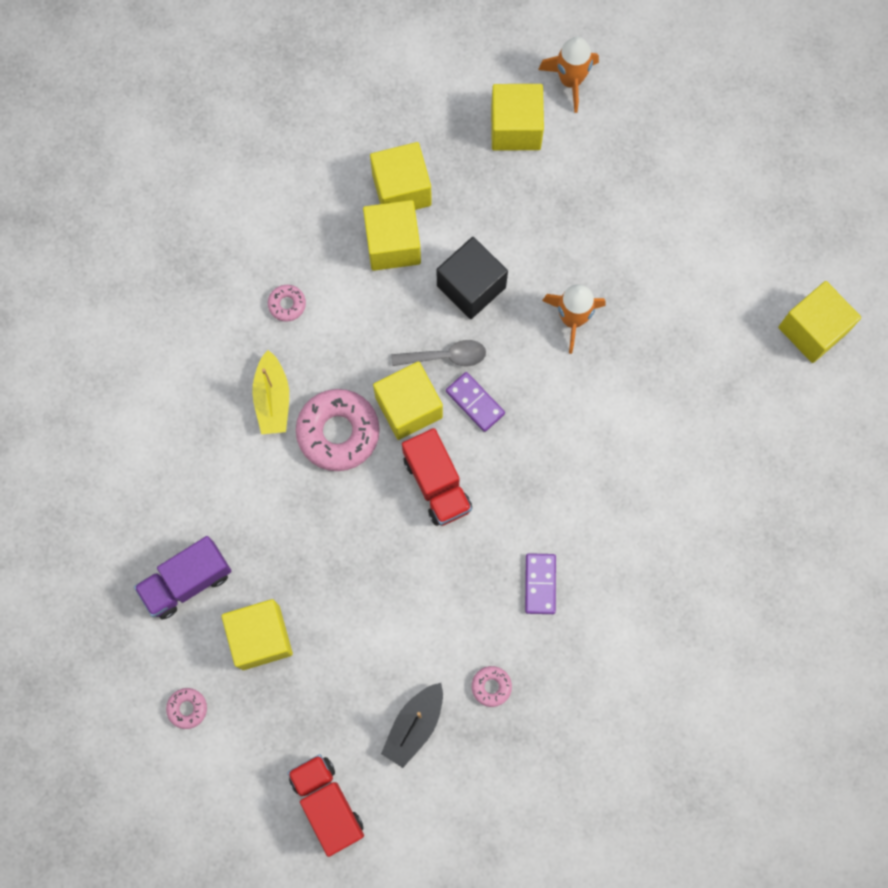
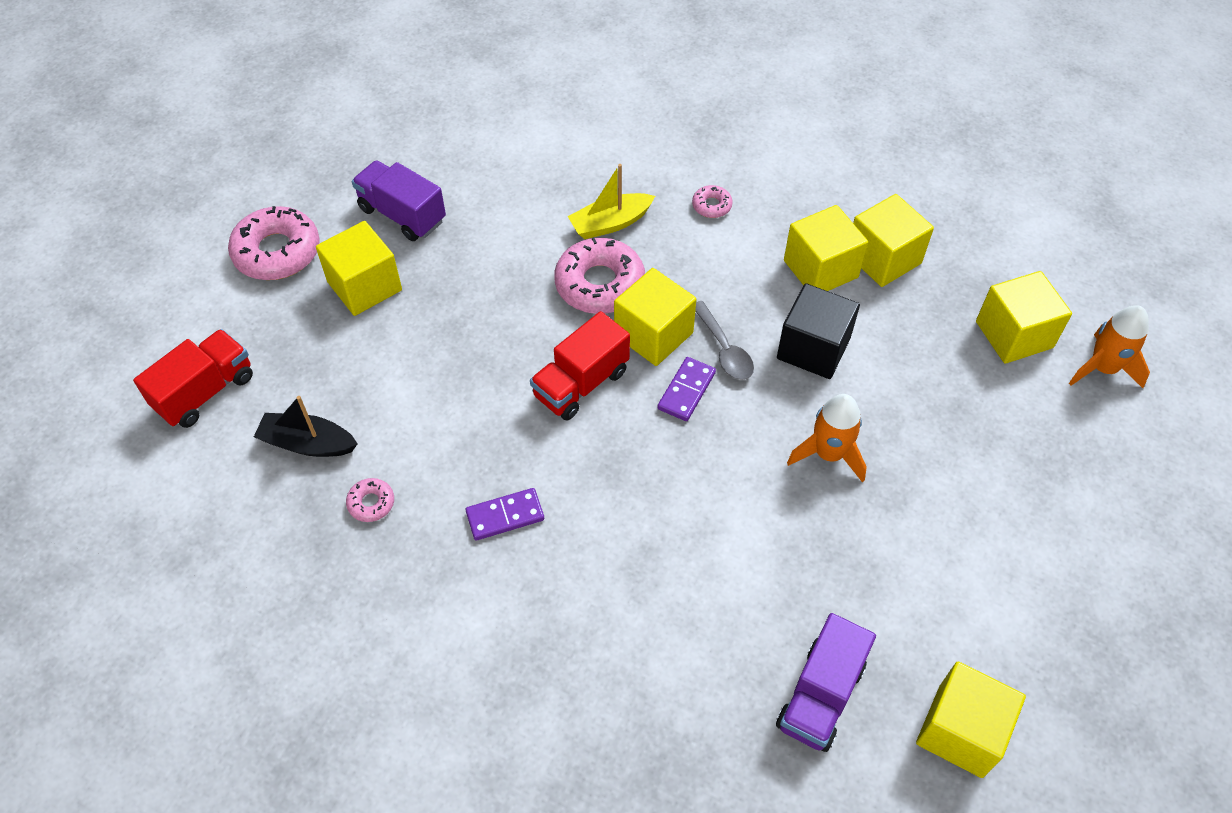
camera: 70 degrees right, 20 degrees down
pink donut [166,688,207,729] -> pink donut [228,206,320,280], size x2.14
none -> purple truck [776,613,876,752]

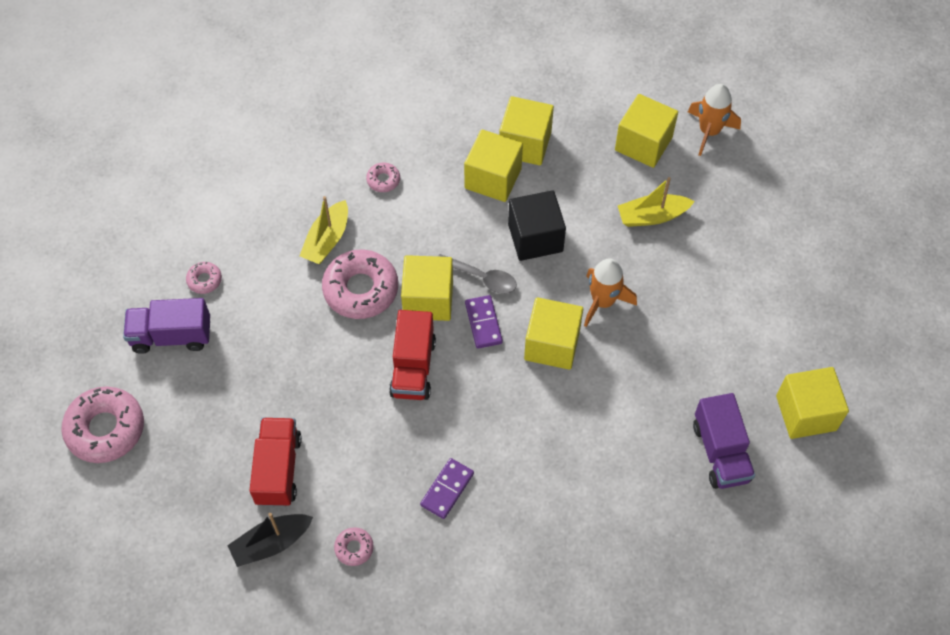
camera: 40 degrees left, 5 degrees up
red truck [133,329,253,428] -> red truck moved to [249,418,302,507]
yellow cube [316,221,402,316] -> yellow cube moved to [524,297,583,370]
none -> pink donut [186,262,222,294]
none -> yellow boat [618,177,695,227]

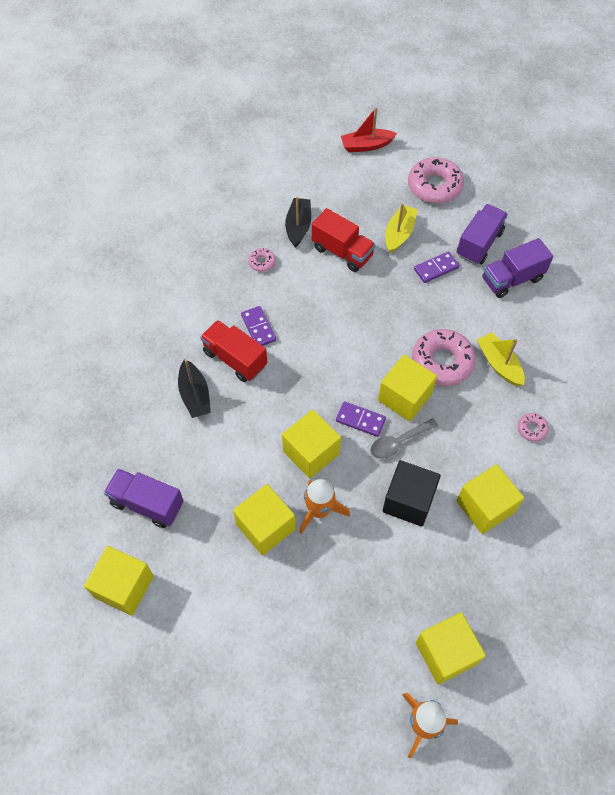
camera: 125 degrees right, 0 degrees up
pink donut [186,262,222,294] -> purple truck [482,238,553,298]
red truck [389,310,436,400] -> red truck moved to [200,320,267,382]
yellow cube [499,96,554,165] -> yellow cube moved to [233,484,295,555]
yellow boat [618,177,695,227] -> yellow boat moved to [385,203,418,253]
none -> black boat [178,359,211,418]
none -> red boat [341,107,397,152]
none -> purple domino [414,251,459,283]

